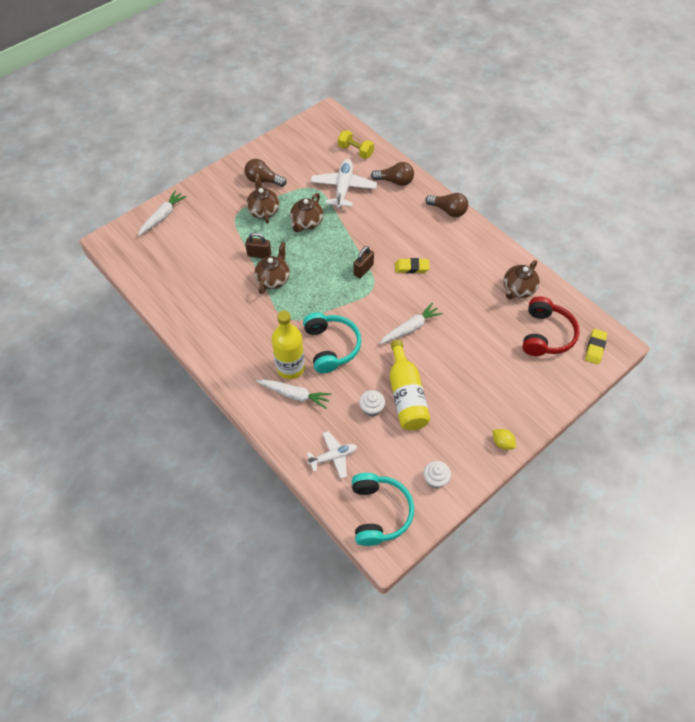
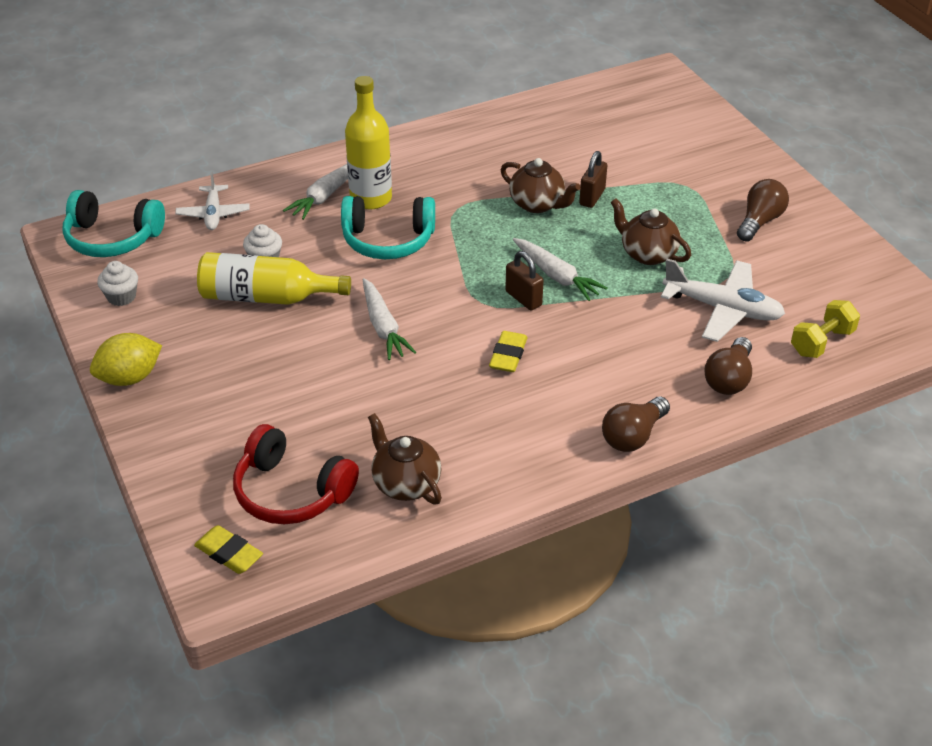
camera: 105 degrees right, 15 degrees down
white carrot [138,190,187,236] -> white carrot moved to [513,238,608,301]
brown teapot [246,174,279,224] -> none
yellow lemon [493,429,516,450] -> yellow lemon [90,333,162,386], size x1.67

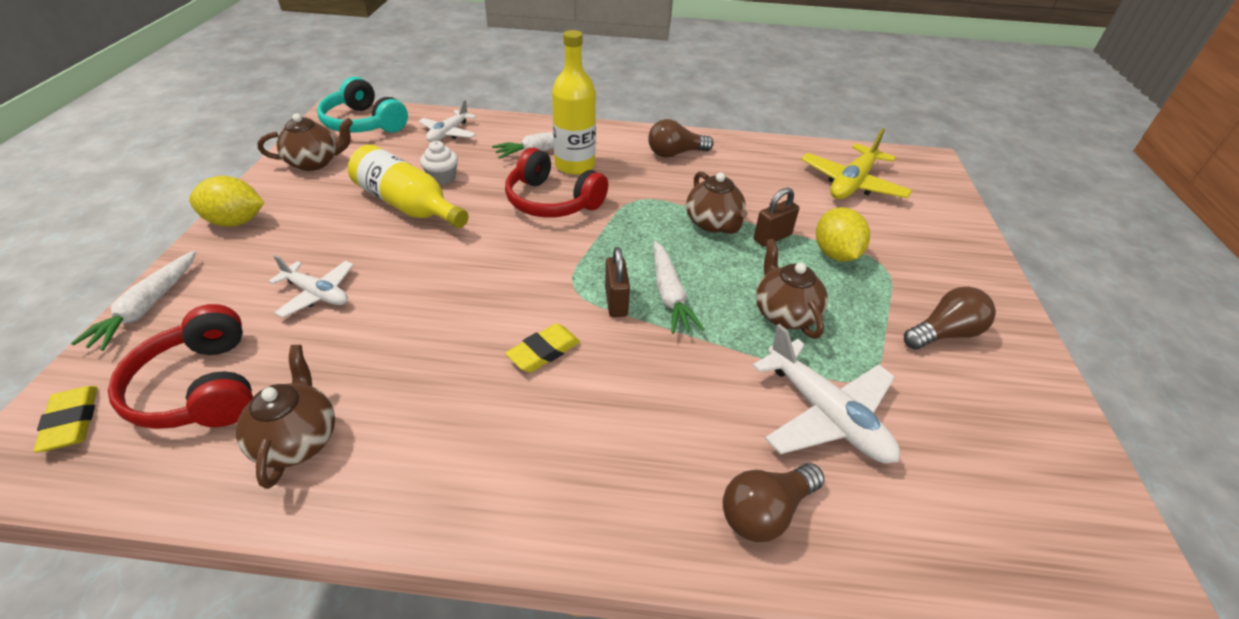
camera: 30 degrees right, 0 degrees up
white cupcake [97,261,138,306] -> brown teapot [258,113,353,171]
turquoise headphones [341,196,435,259] -> red headphones [505,148,608,218]
white carrot [363,278,416,360] -> white carrot moved to [71,251,196,351]
brown light bulb [602,397,670,452] -> brown light bulb moved to [648,119,713,158]
yellow dumbbell [791,300,860,358] -> none
none -> white plane [269,255,354,318]
none -> yellow plane [801,128,912,199]
none -> yellow lemon [816,207,870,262]

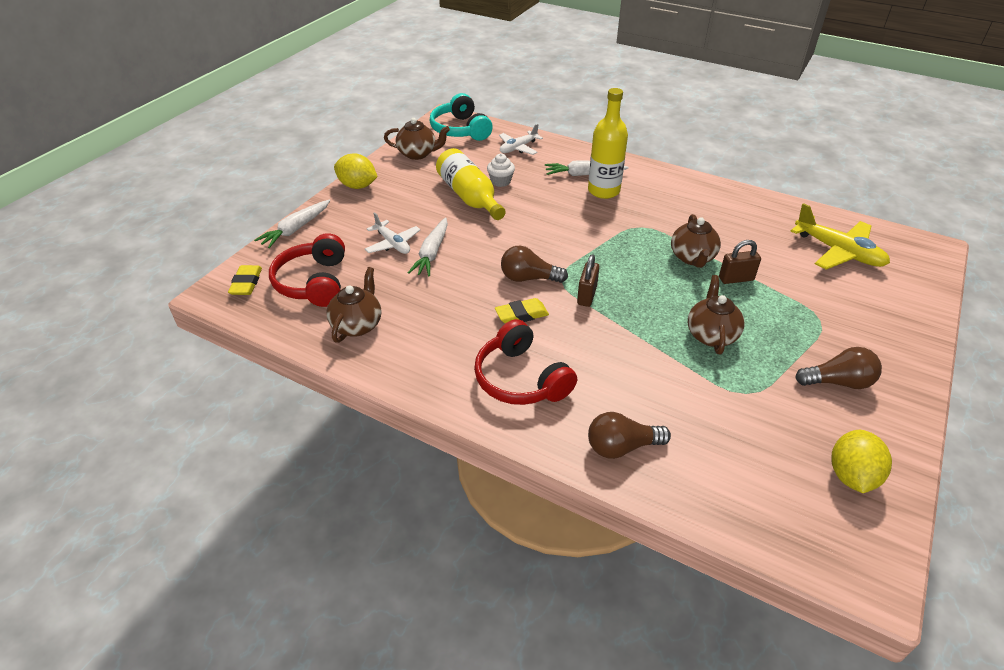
camera: 25 degrees right, 0 degrees up
red headphones [505,148,608,218] -> red headphones moved to [474,319,577,405]
brown light bulb [648,119,713,158] -> brown light bulb moved to [501,245,568,283]
white carrot [654,241,704,334] -> white carrot moved to [408,217,448,277]
white plane [752,324,900,464] -> none
yellow plane [801,128,912,199] -> yellow plane turned 105 degrees counterclockwise [791,203,890,270]
yellow lemon [816,207,870,262] -> yellow lemon moved to [831,430,892,493]

